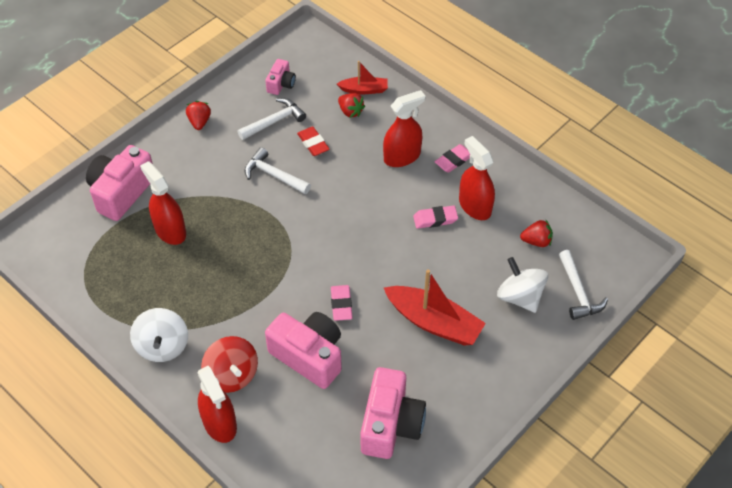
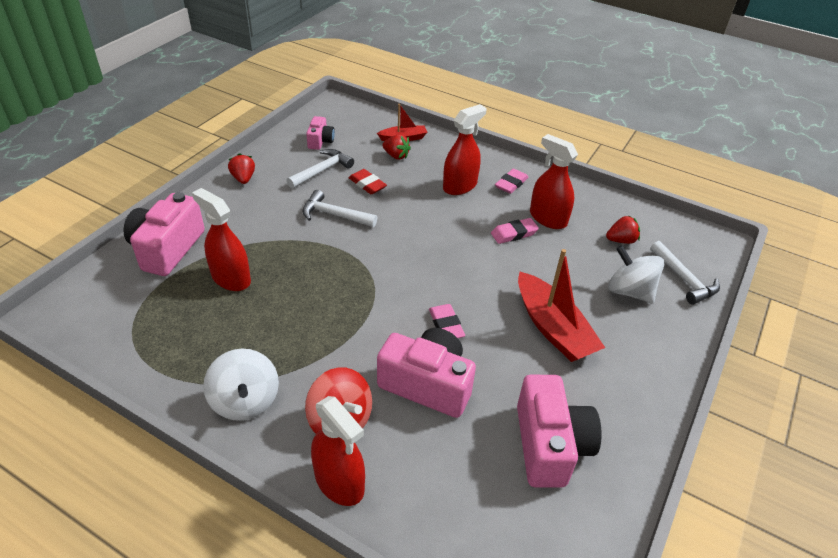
camera: 15 degrees left, 10 degrees down
red boat [384,269,486,345] -> red boat turned 45 degrees clockwise [518,249,605,362]

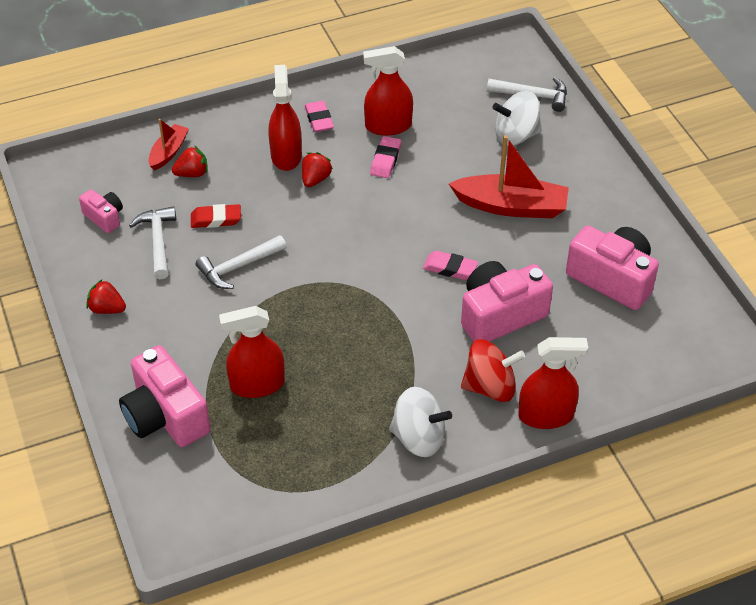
camera: 50 degrees left, 5 degrees up
red strawberry [606,215,640,244] -> red strawberry moved to [302,152,333,187]

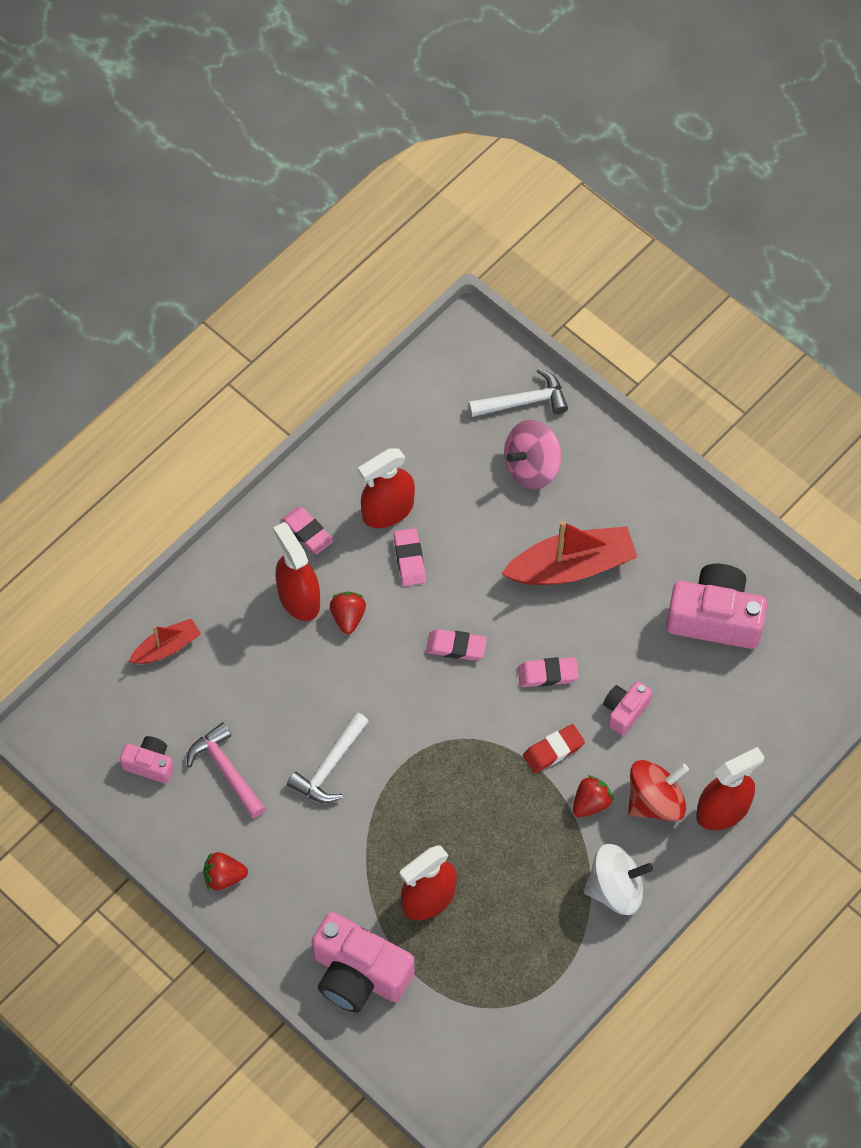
camera: 25 degrees left, 15 degrees up
white hammer [129,206,176,279] -> pink hammer [187,723,266,818]
red boat [149,119,189,171] -> red boat turned 60 degrees clockwise [129,618,201,664]
red strawberry [172,146,208,177] -> red strawberry moved to [573,775,614,817]
red eraser [191,204,241,228] -> red eraser moved to [523,724,585,773]
pink camera [461,261,553,342] -> pink camera [603,681,652,736], size x0.52
white spinning top [492,91,542,146] -> pink spinning top [504,420,561,489]
none -> pink eraser [426,629,487,661]

